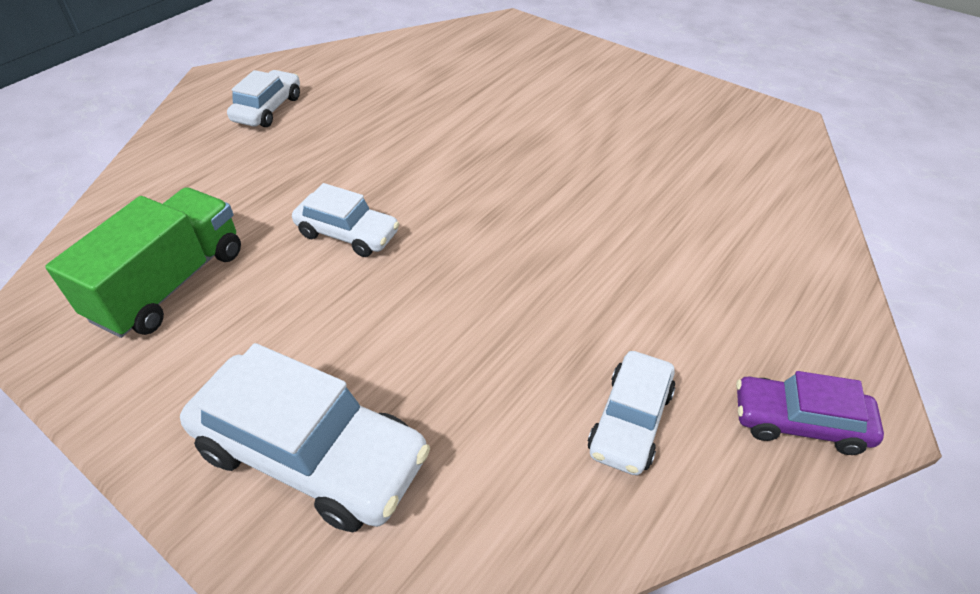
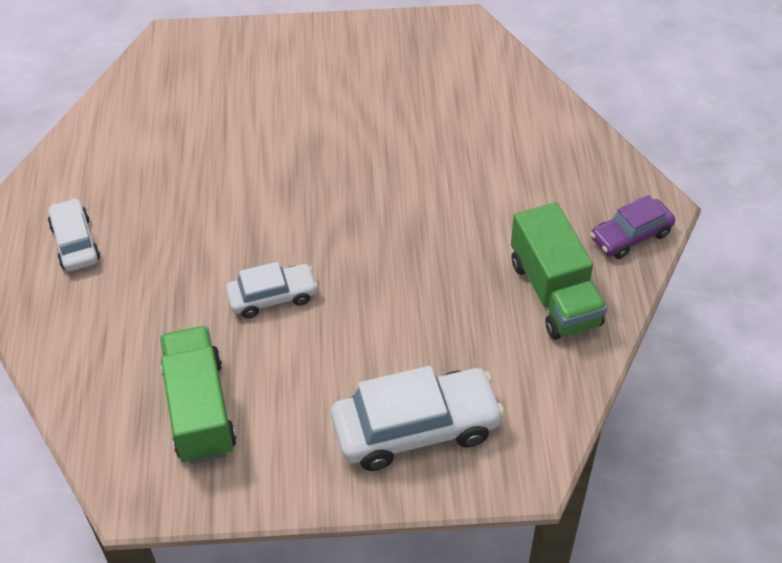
camera: 40 degrees left, 5 degrees up
white car [588,351,675,475] -> green truck [511,202,607,340]

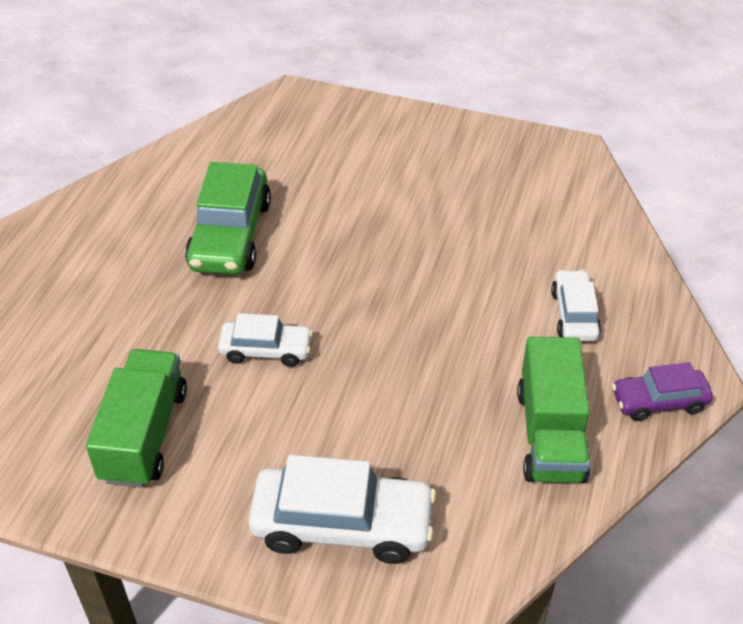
camera: 20 degrees right, 5 degrees down
white car [48,198,100,271] -> white car moved to [551,270,601,341]
none -> green car [185,162,271,275]

